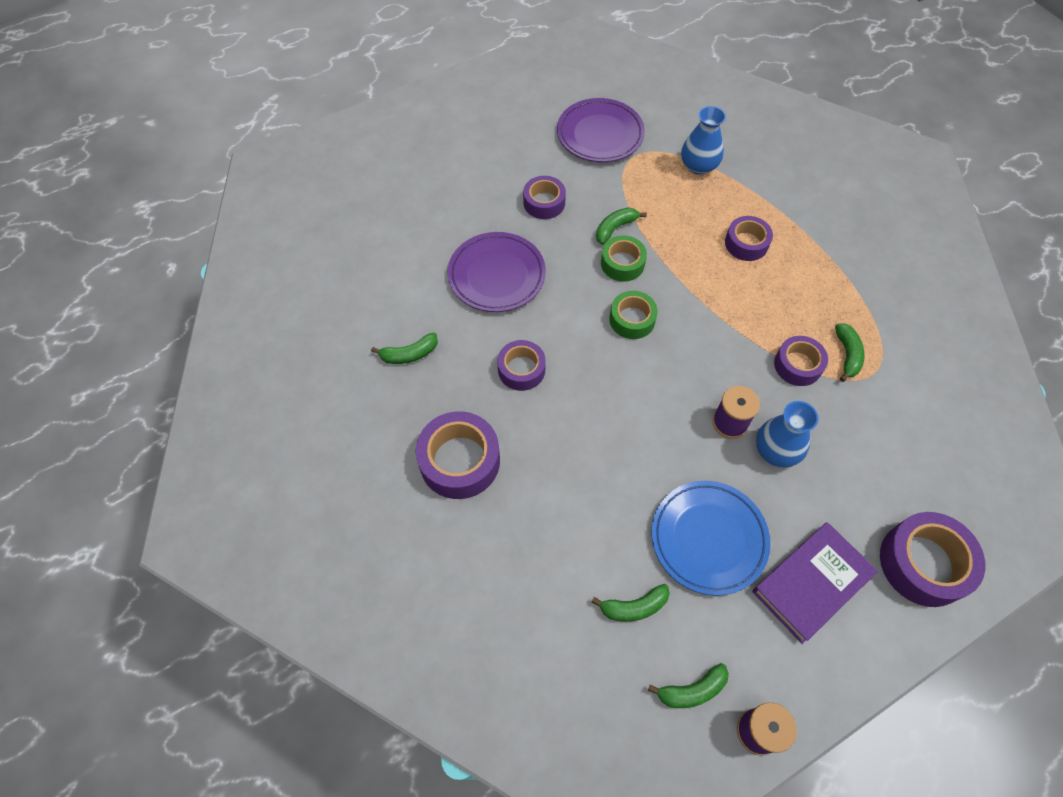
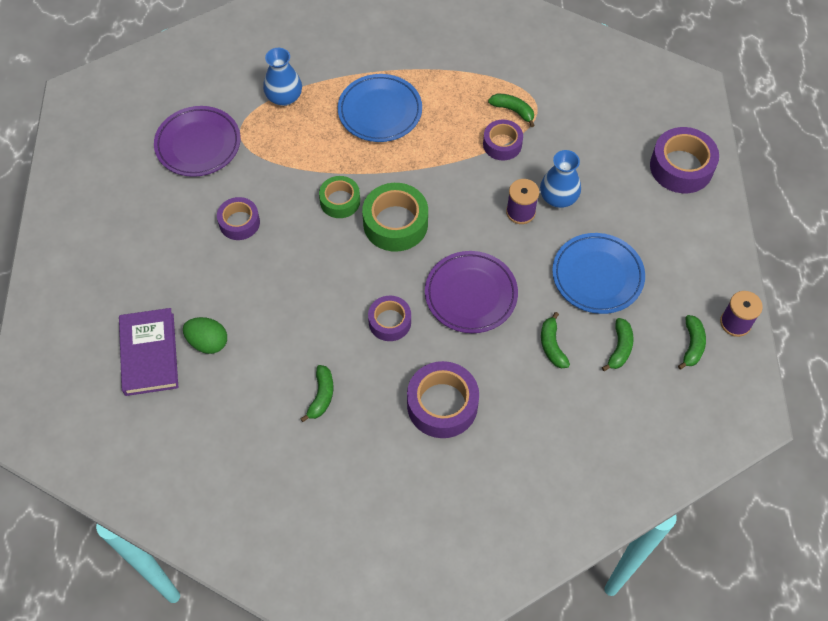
camera: 60 degrees left, 0 degrees up
purple plate [447,232,546,312] -> purple plate moved to [425,251,518,333]
green banana [596,207,647,245] -> green banana moved to [541,312,570,369]
green tape [609,291,658,339] -> green tape [362,183,428,252], size x1.59
purple tape [725,216,773,261] -> blue plate [338,74,422,142]
purple book [752,522,878,644] -> purple book moved to [119,308,178,396]
none -> green egg [183,317,227,354]

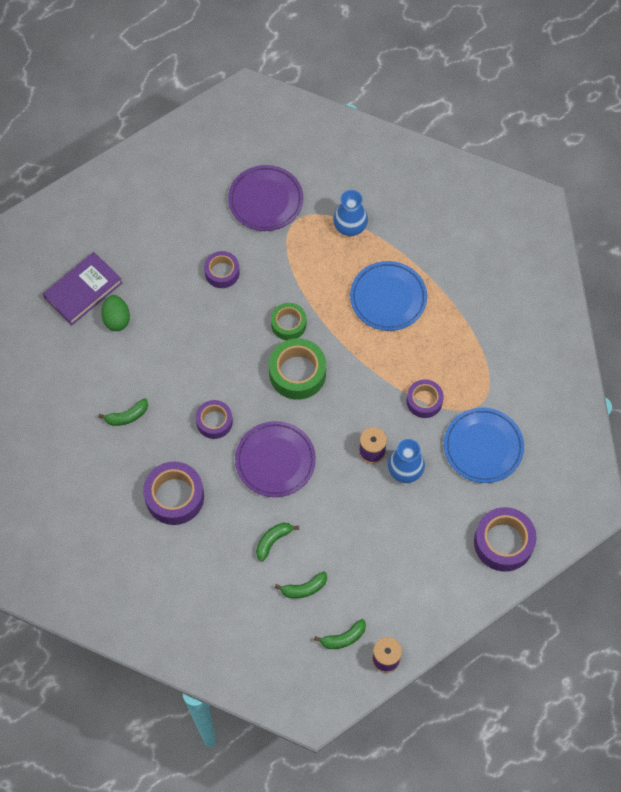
camera: 55 degrees right, 5 degrees up
green banana [488,94,535,127] -> none
blue plate [552,233,645,314] -> blue plate moved to [444,408,524,483]

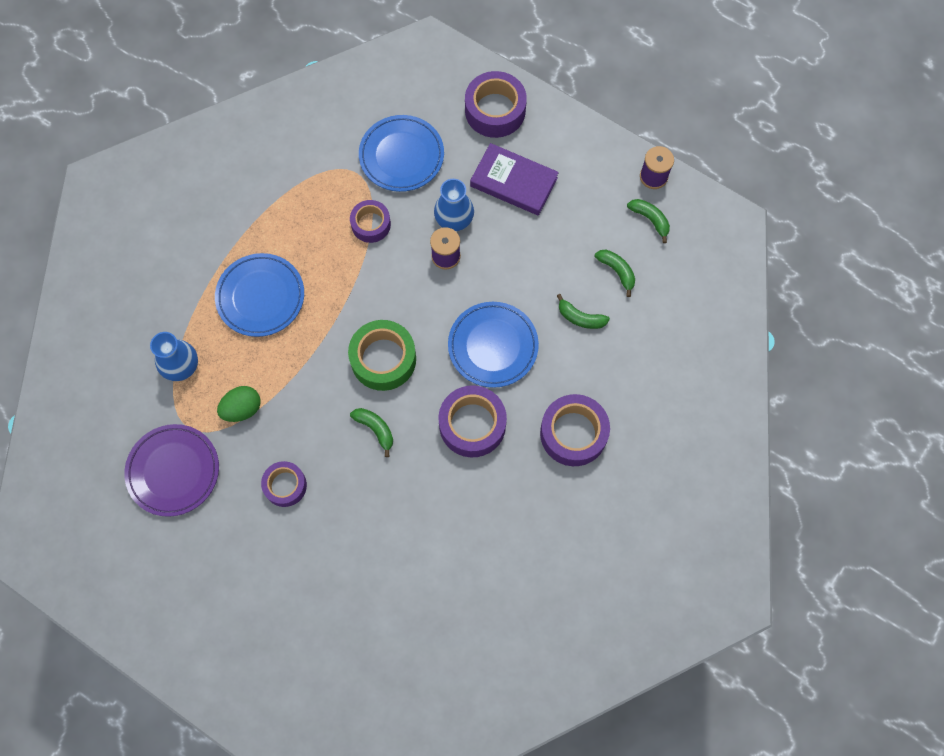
camera: 110 degrees left, 5 degrees up
purple book [43,252,122,325] -> purple book moved to [470,143,559,216]
green banana [98,398,148,426] -> green banana moved to [350,408,393,457]
green egg [101,295,130,331] -> green egg moved to [217,386,261,422]
purple tape [196,400,233,439] -> purple tape [438,385,507,457], size x1.59
purple plate [235,421,316,497] -> blue plate [448,302,539,388]
green tape [271,303,306,340] -> none

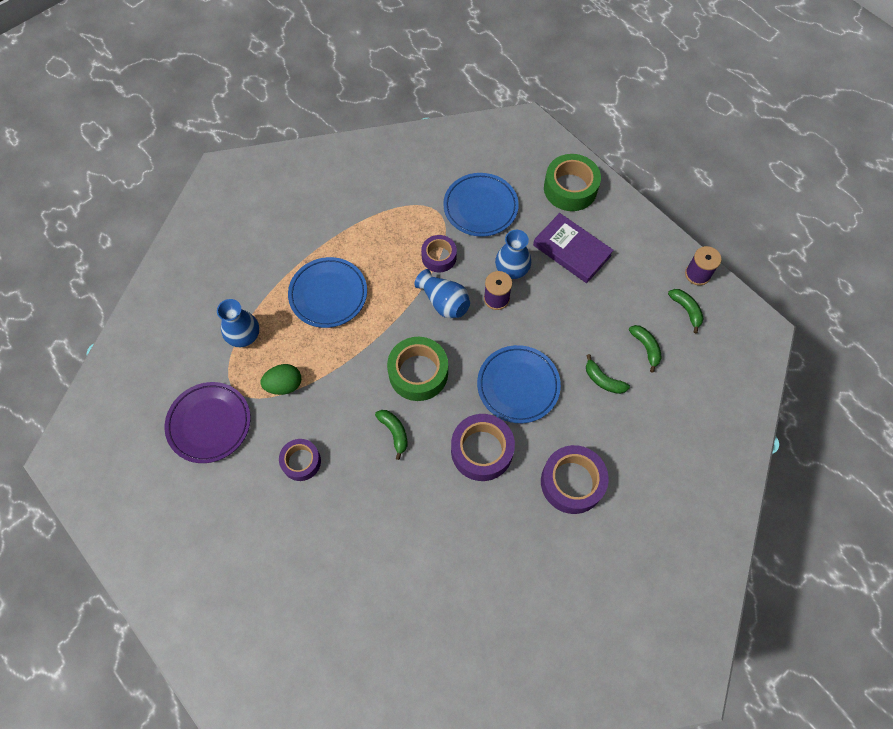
camera: 15 degrees right, 5 degrees down
purple tape [465,71,527,138] -> green tape [544,154,601,211]
none -> blue vase [414,269,470,318]

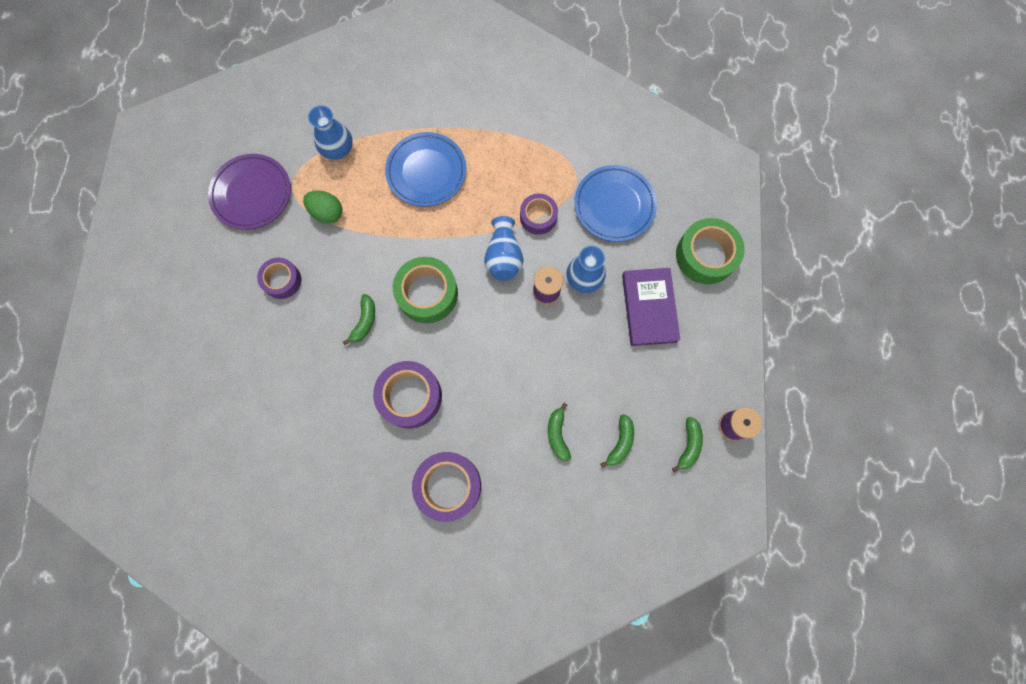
camera: 45 degrees right, 10 degrees up
blue plate [477,345,561,423] -> none

